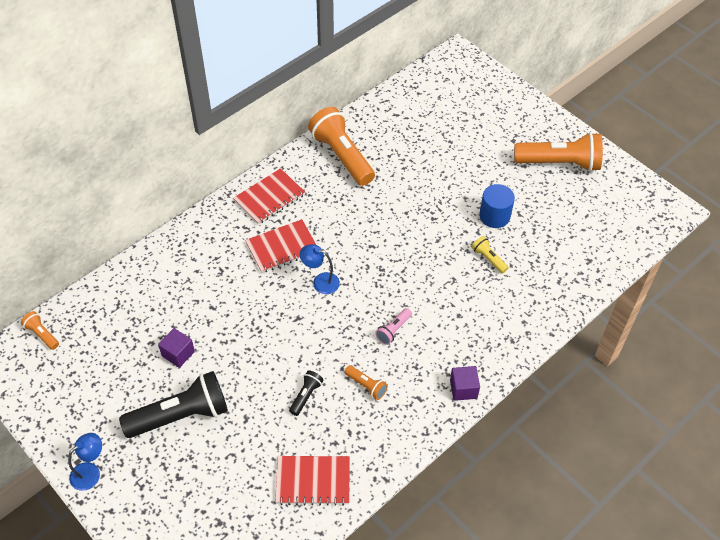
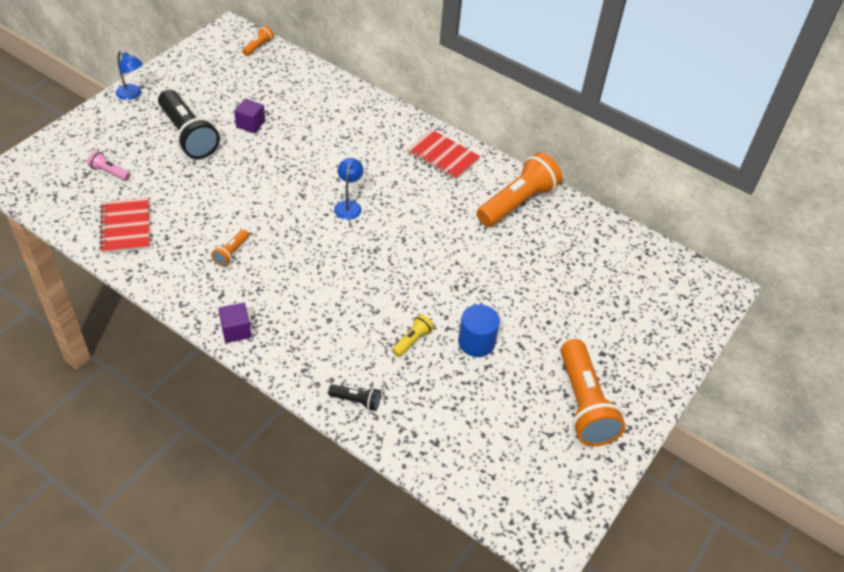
camera: 75 degrees right, 5 degrees down
red notebook [245,219,316,273] -> none
black flashlight [289,370,324,416] -> black flashlight moved to [328,384,381,411]
pink flashlight [375,308,412,345] -> pink flashlight moved to [87,151,130,181]

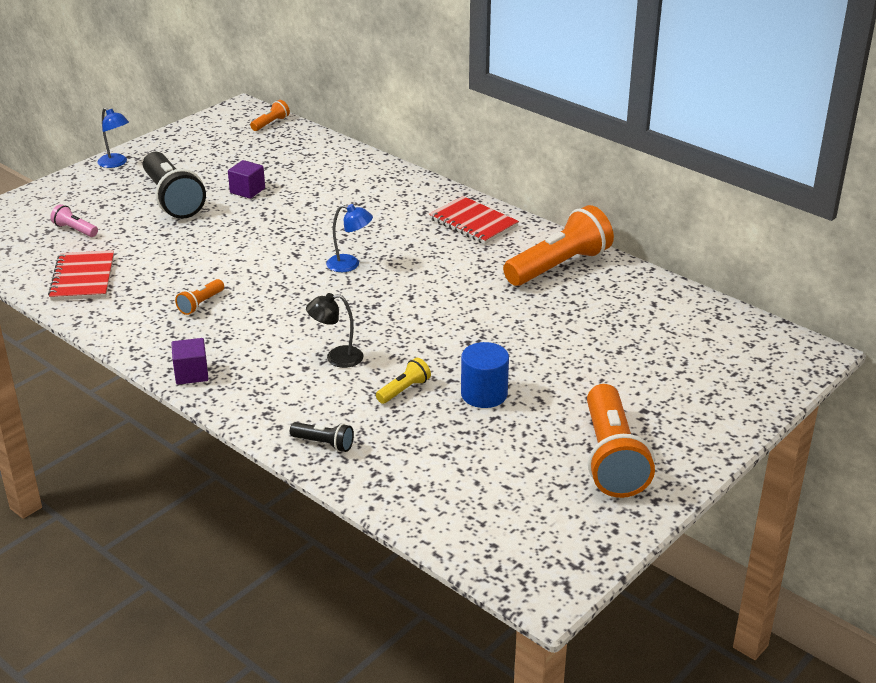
camera: 10 degrees right, 15 degrees down
blue lamp [334,158,363,220] -> blue lamp turned 90 degrees clockwise [326,204,373,272]
none -> black lamp [306,293,363,368]

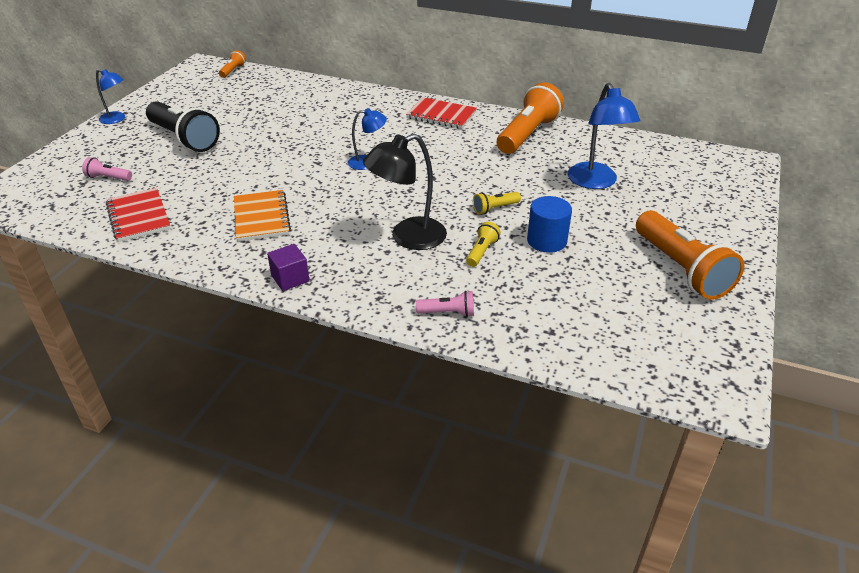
camera: 20 degrees left, 5 degrees up
orange flashlight [175,279,224,315] -> orange notebook [234,190,291,241]
purple cube [228,160,265,199] -> none
black flashlight [290,422,354,452] -> pink flashlight [416,291,474,317]
black lamp [306,293,363,368] -> black lamp [363,134,447,250], size x1.71
none -> yellow flashlight [473,192,521,214]
none -> blue lamp [567,83,640,189]

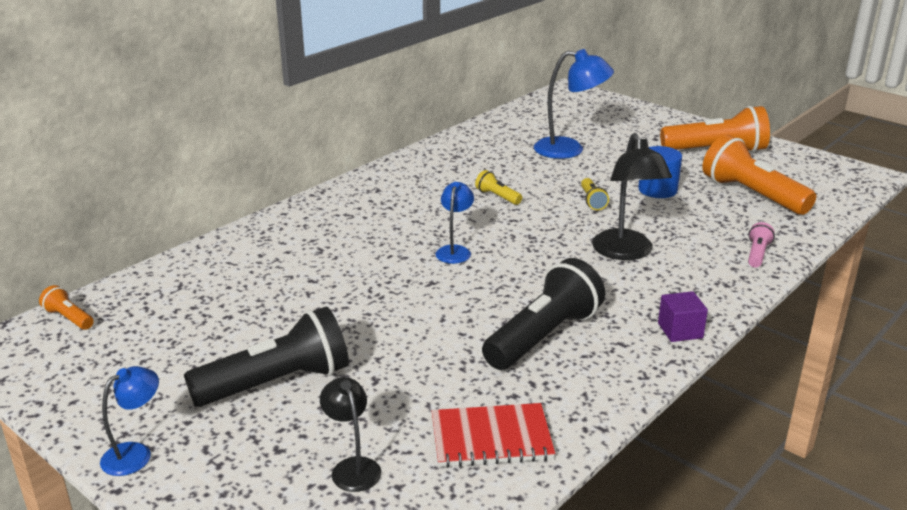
camera: 70 degrees left, 10 degrees down
pink flashlight [82,157,132,181] -> black lamp [320,377,381,492]
orange notebook [234,190,291,241] -> black flashlight [482,258,605,370]
red notebook [406,97,477,129] -> none
yellow flashlight [466,222,501,267] -> yellow flashlight moved to [475,170,522,205]
orange flashlight [497,82,564,154] -> orange flashlight moved to [702,135,816,215]

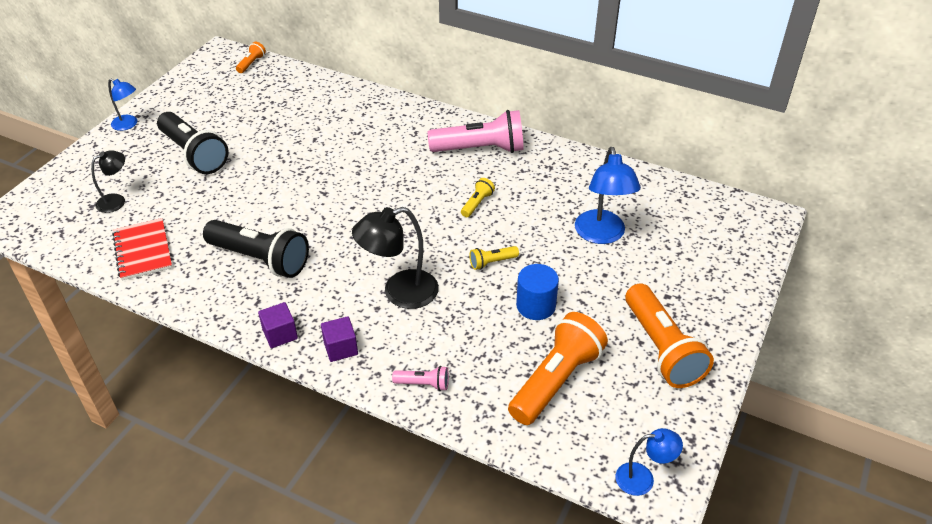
camera: 75 degrees right, 15 degrees up
blue lamp [435,182,474,264] -> blue lamp moved to [616,428,683,496]
none -> purple cube [321,316,358,362]
none -> pink flashlight [428,110,524,153]

